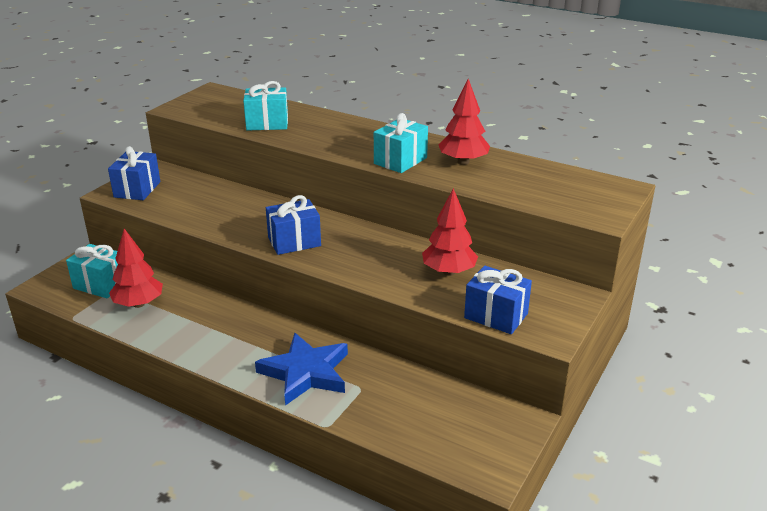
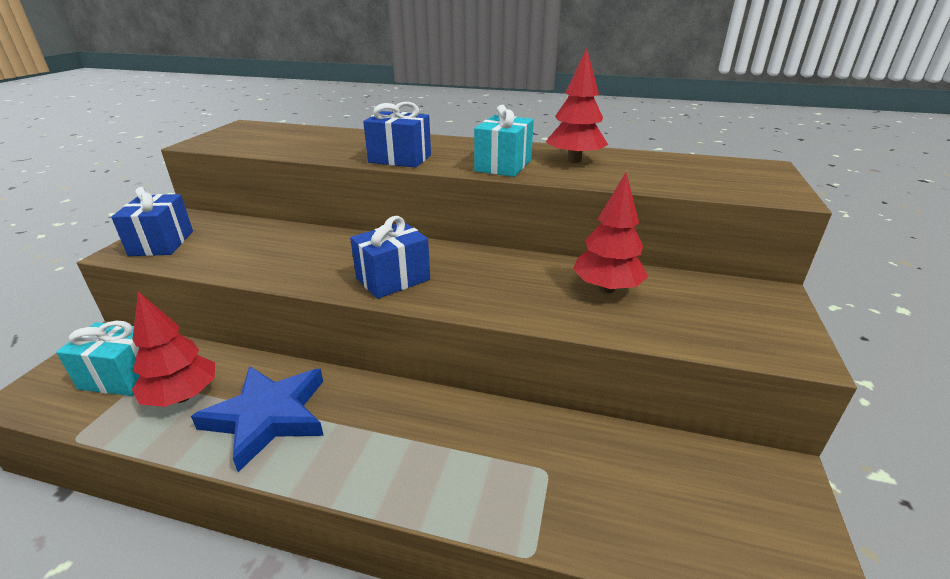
camera: 15 degrees left, 0 degrees up
turquoise gift [243,81,288,130] -> none
blue star [255,333,348,406] -> blue star moved to [191,366,324,472]
blue gift [464,266,532,334] -> blue gift moved to [363,102,431,168]

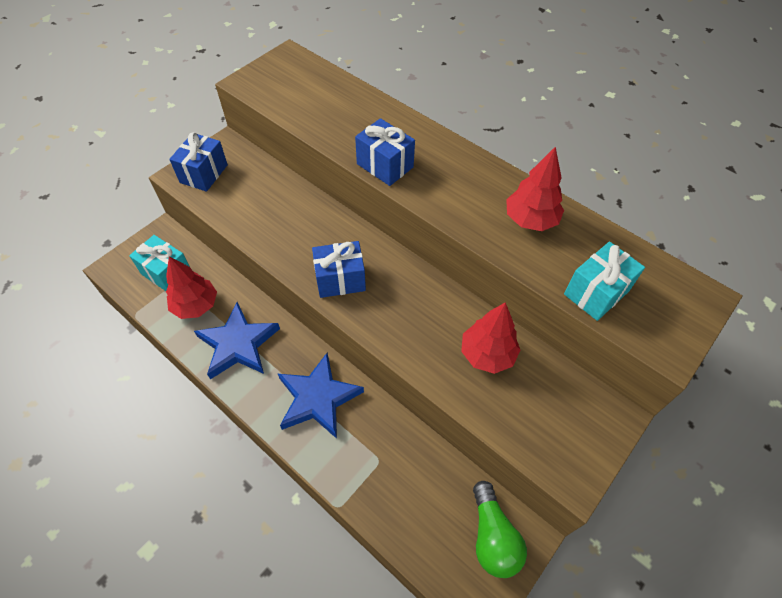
camera: 25 degrees right, 25 degrees up
turquoise gift [474,105,534,177] -> turquoise gift moved to [564,241,645,321]
none -> blue star [278,352,364,439]
none -> green light bulb [473,481,527,578]

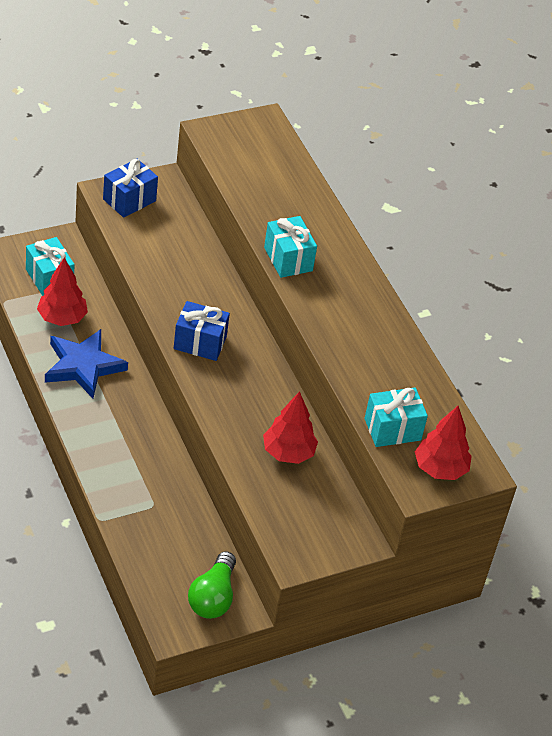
camera: 20 degrees right, 10 degrees down
blue star [278,352,364,439] -> none
blue gift [355,118,415,186] -> turquoise gift [264,216,317,278]
red tree [506,146,564,231] -> red tree moved to [415,406,472,480]

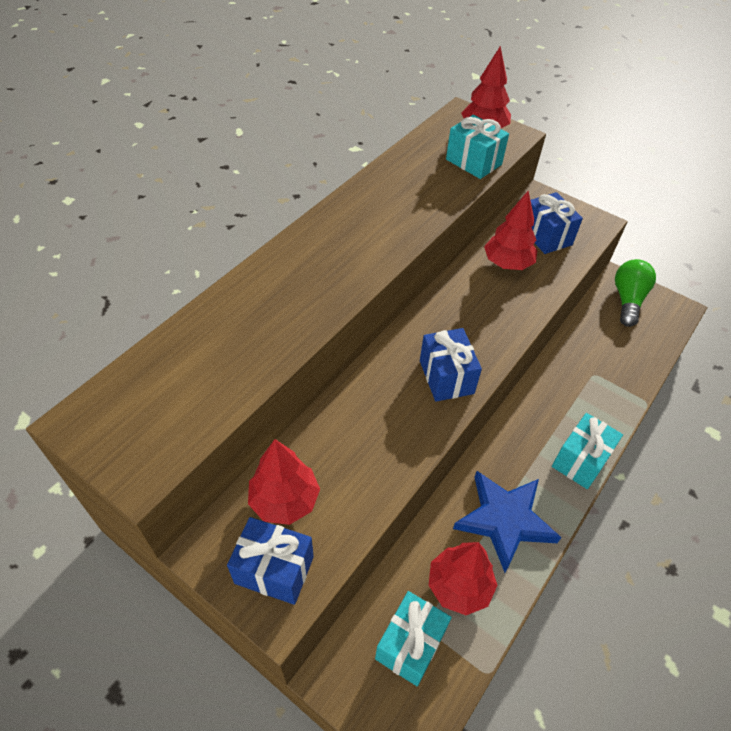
camera: 115 degrees left, 5 degrees up
green light bulb [188,551,236,619] -> green light bulb turned 60 degrees counterclockwise [615,259,656,327]
turquoise gift [264,216,317,278] -> turquoise gift moved to [552,413,623,489]
none -> red tree [248,439,320,525]
none -> blue gift [530,192,583,254]

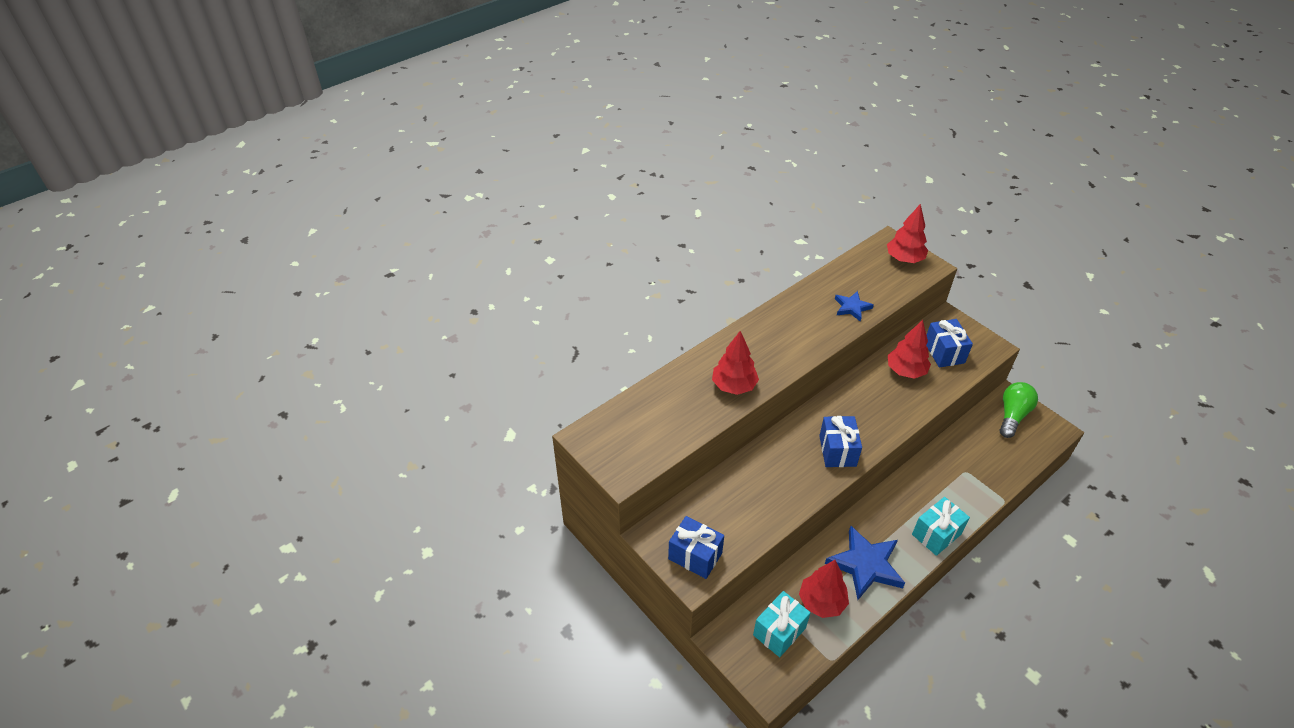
camera: 15 degrees right, 5 degrees down
red tree [248,439,320,525] -> red tree moved to [712,331,759,395]
turquoise gift [446,115,509,179] -> none
none -> blue star [835,291,874,322]

